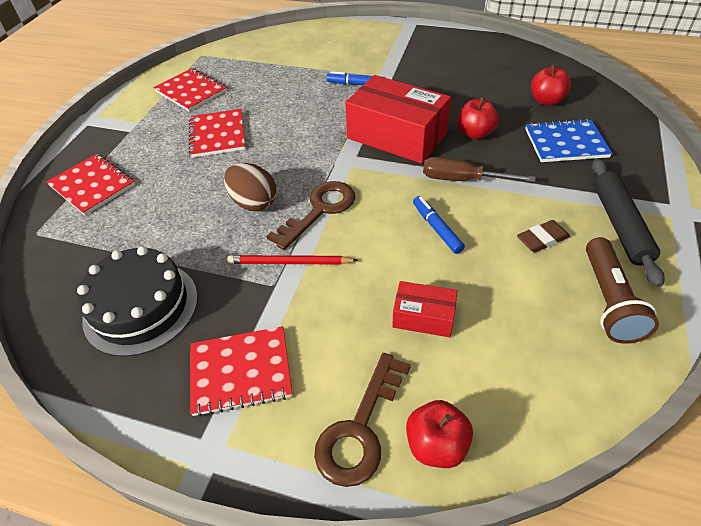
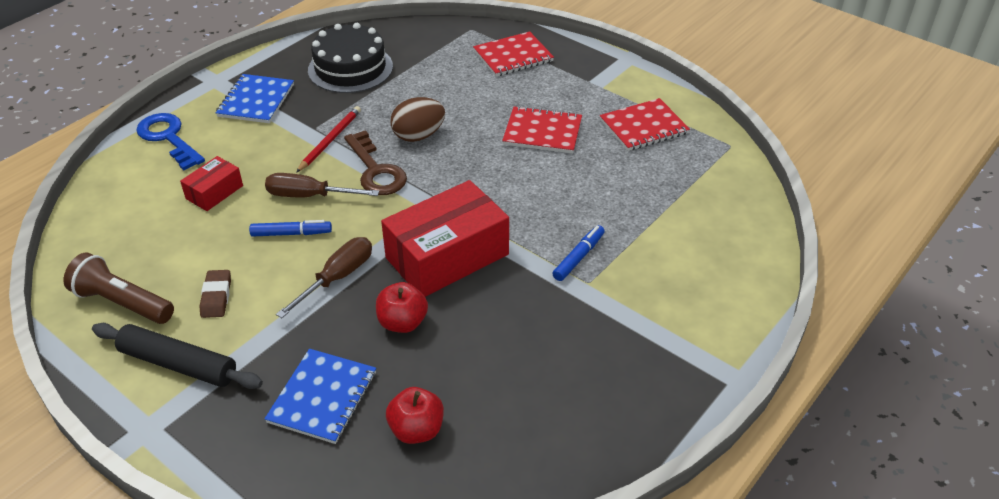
camera: 110 degrees right, 5 degrees down
red notebook [190,326,292,417] -> blue notebook [216,74,294,123]
brown key [314,353,411,487] -> blue key [136,113,205,170]
red apple [406,400,473,468] -> none
none -> brown screwdriver [265,173,379,198]

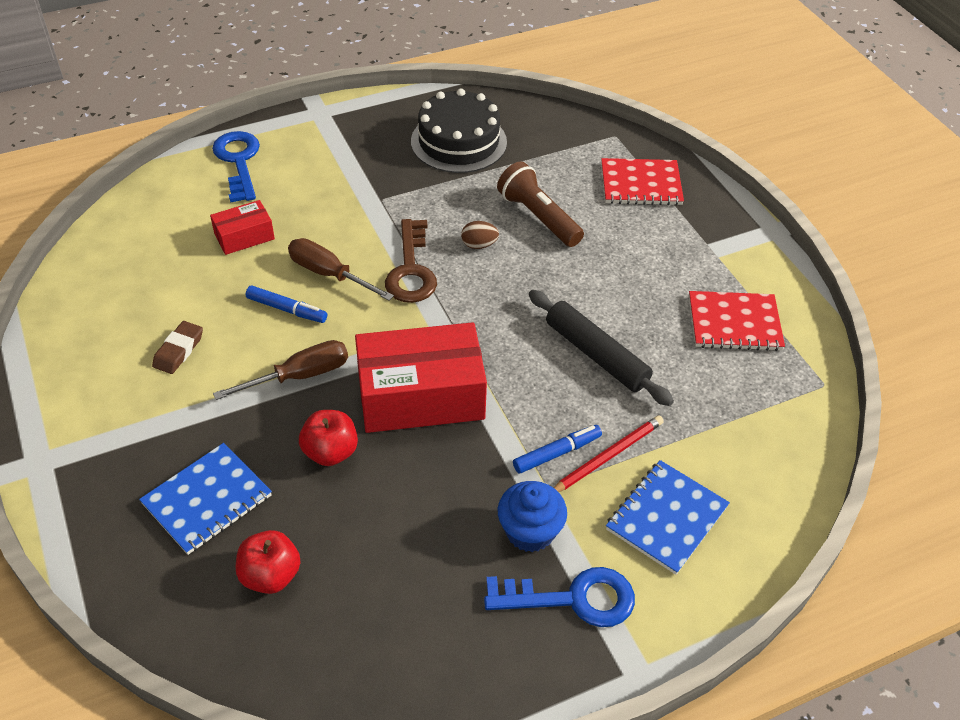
camera: 25 degrees right, 5 degrees up
brown flashlight [64,253,174,324] -> brown flashlight moved to [497,162,584,247]
black rolling pin [92,323,263,389] -> black rolling pin moved to [529,290,674,406]
blue notebook [216,74,294,123] -> blue notebook moved to [606,460,730,575]
red pencil [296,106,361,173] -> red pencil moved to [553,415,664,492]
brown egg [390,97,445,142] -> brown egg [461,221,499,249], size x0.58
red notebook [502,106,582,153] -> none
none -> blue key [484,567,635,627]
none -> blue cupcake [498,481,567,552]

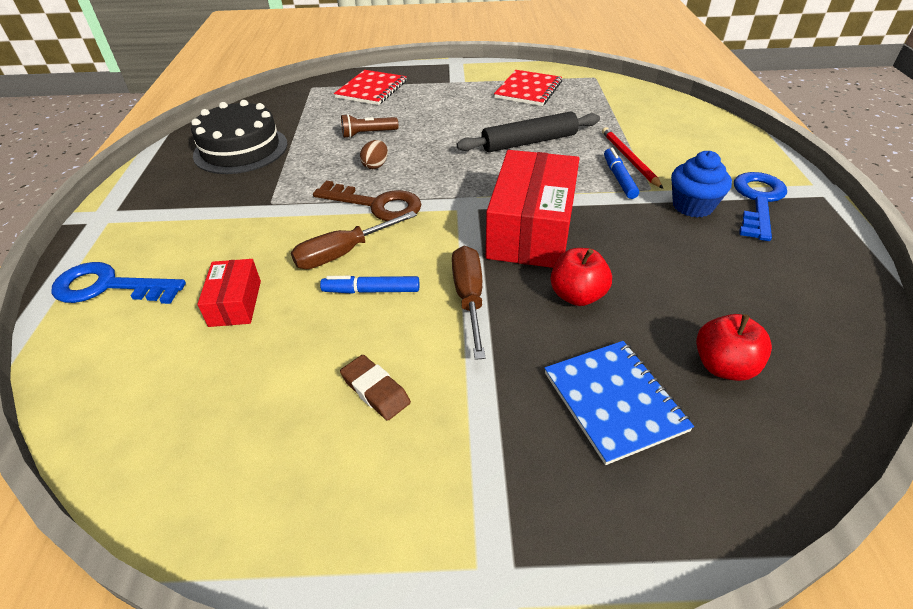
camera: 65 degrees left, 5 degrees down
blue marker [246,285,327,323] -> blue marker turned 135 degrees counterclockwise [320,276,419,294]
brown flashlight [497,162,584,247] -> brown flashlight [341,114,398,138], size x0.63
blue notebook [606,460,730,575] -> none

